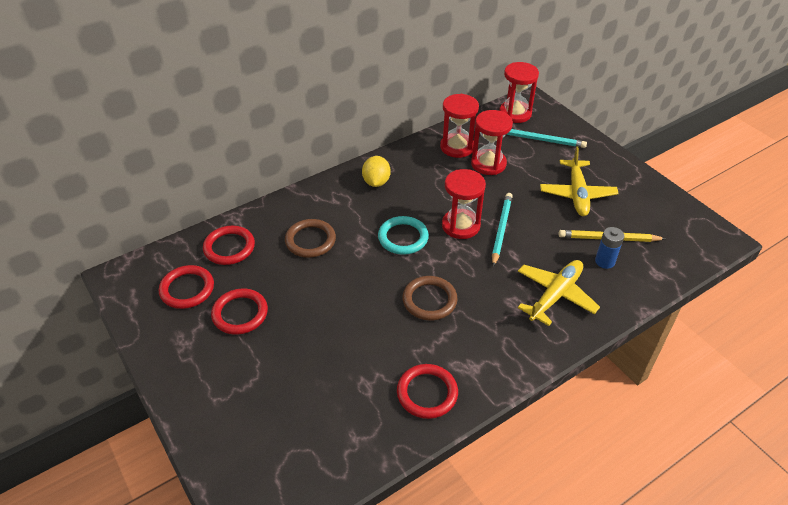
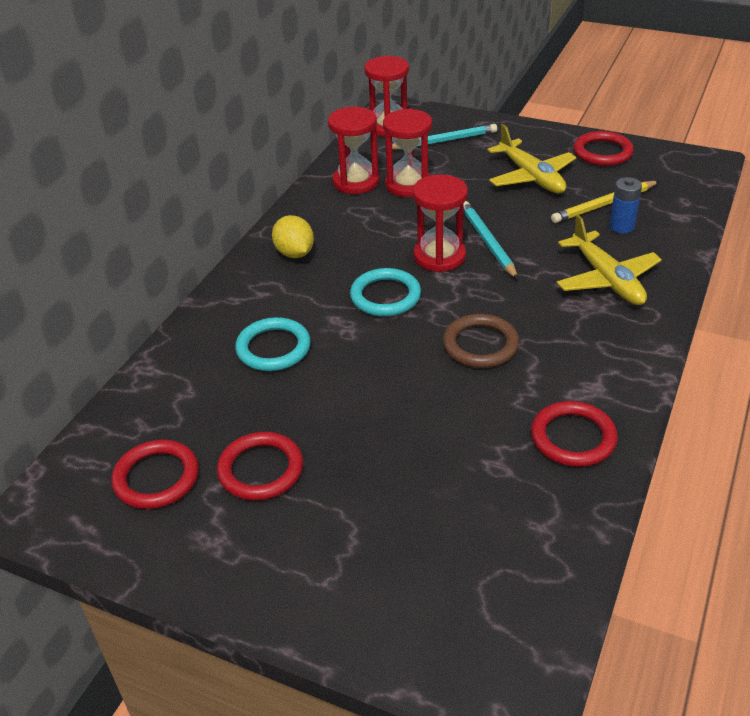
camera: 30 degrees left, 5 degrees down
red ring [203,226,255,265] -> red ring moved to [573,131,634,166]
brown ring [285,219,336,258] -> turquoise ring [235,317,311,371]
yellow plane [518,260,600,326] -> yellow plane turned 150 degrees clockwise [557,215,662,305]

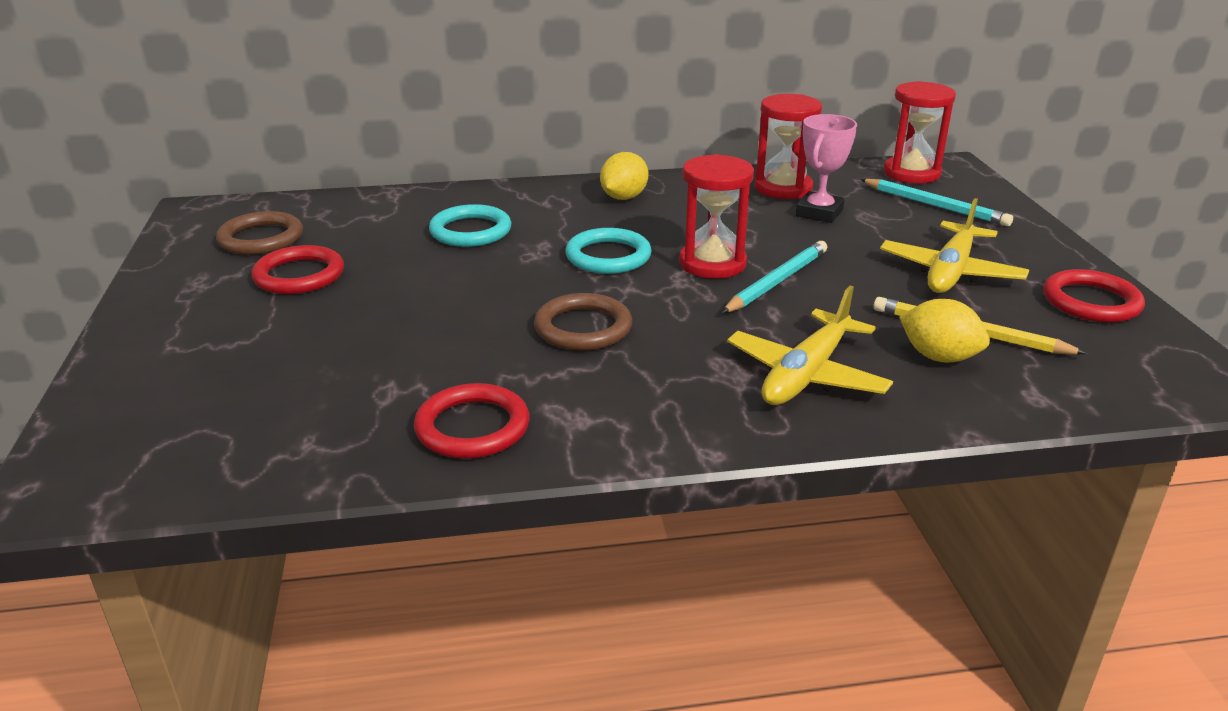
camera: 55 degrees right, 10 degrees down
red ring [111,440,199,509] -> brown ring [216,211,303,255]
red hourglass [383,109,432,197] -> pink trophy [796,114,857,223]
blue battery [609,177,642,234] -> yellow lemon [899,299,990,362]

